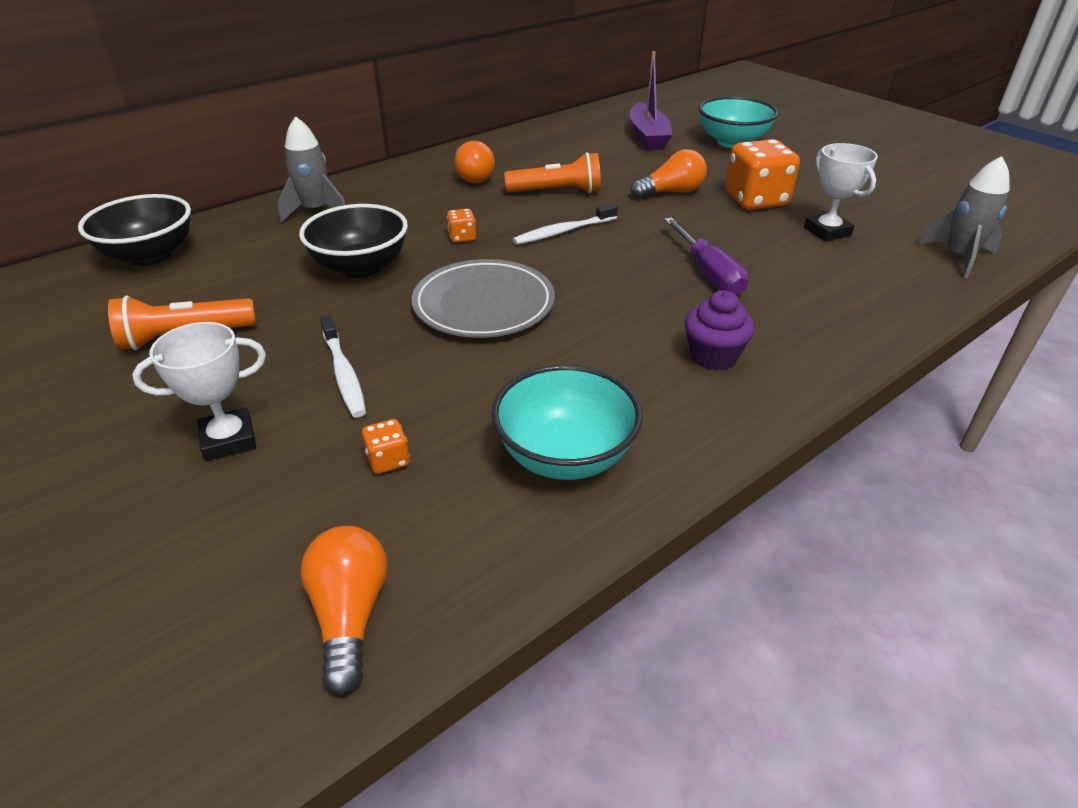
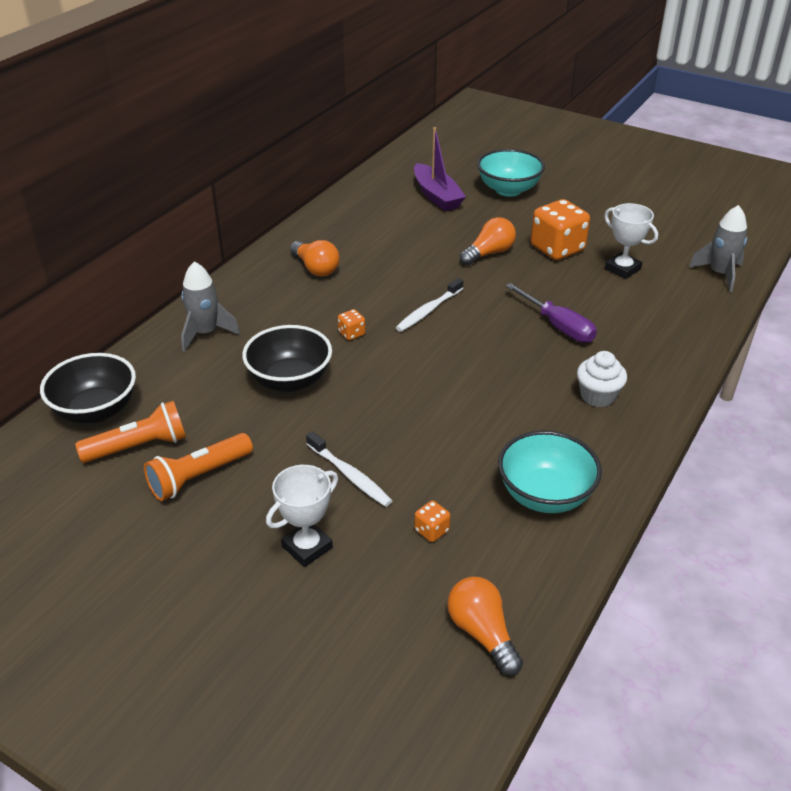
camera: 20 degrees left, 0 degrees up
grey plate [411,259,555,338] -> none
orange flashlight [504,152,601,193] -> orange flashlight moved to [75,401,186,463]
purple cupcake [685,290,755,370] -> white cupcake [577,351,627,407]

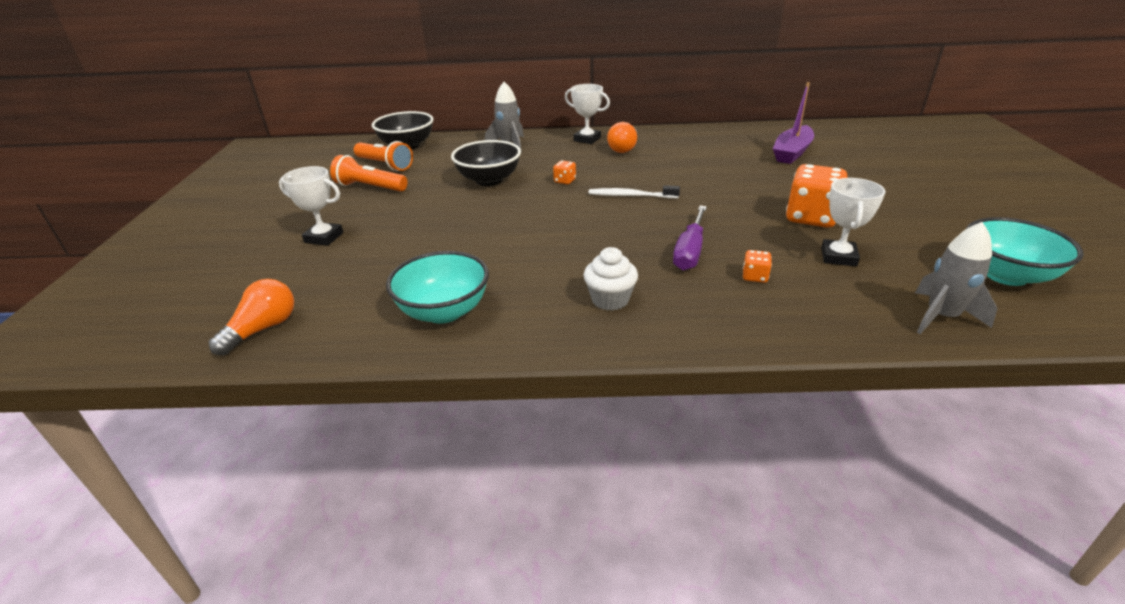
camera: 60 degrees right, 5 degrees down
white toothbrush [306,431,392,507] -> none
orange dice [414,501,450,542] -> orange dice moved to [743,250,772,283]
orange light bulb [460,217,516,265] -> none
turquoise bowl [477,149,545,197] -> turquoise bowl moved to [966,217,1084,286]
none -> white trophy [565,84,610,144]

